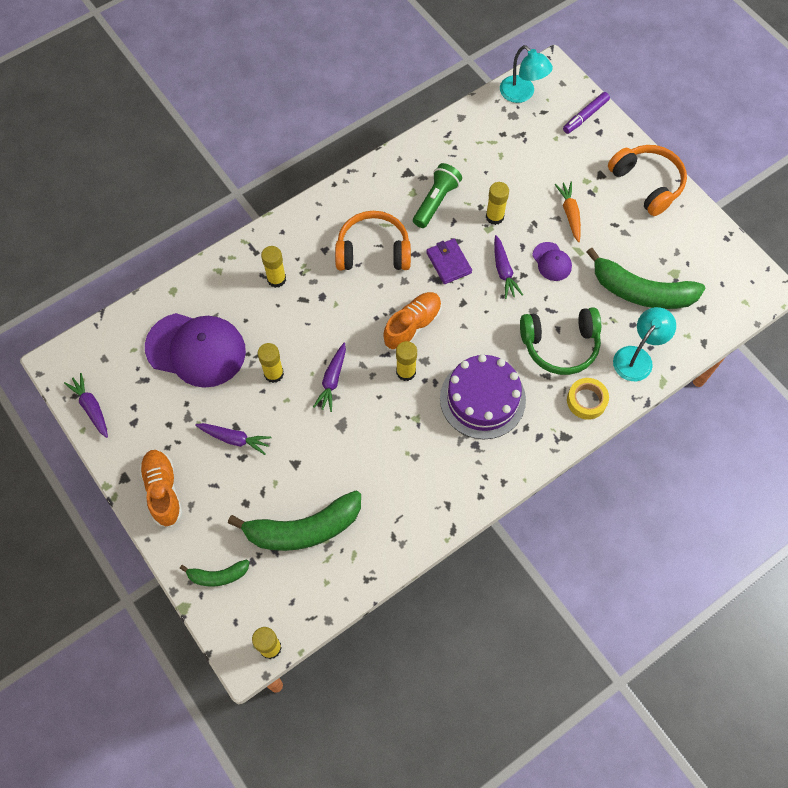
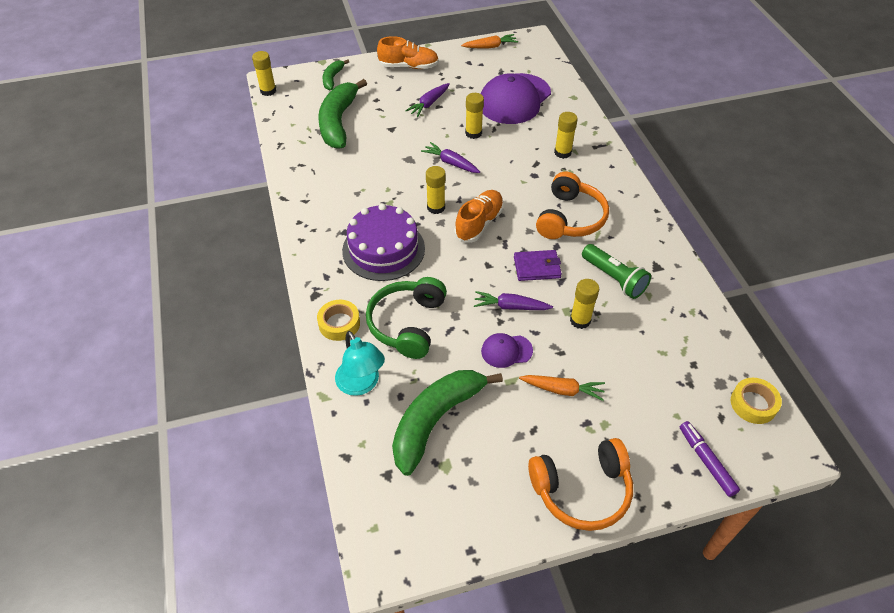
camera: 110 degrees right, 15 degrees down
purple carrot [64,373,108,438] -> orange carrot [461,34,518,48]
orange shoe [383,292,442,351] -> orange shoe turned 120 degrees counterclockwise [454,190,504,243]
turquoise lamp [500,45,553,103] -> yellow tape [731,378,782,424]

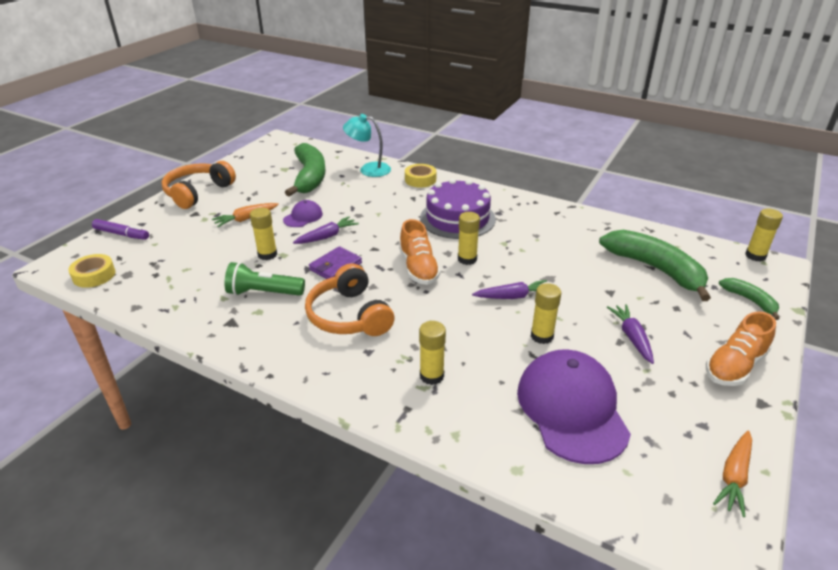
camera: 135 degrees right, 15 degrees down
green headphones [366,277,447,359] -> none

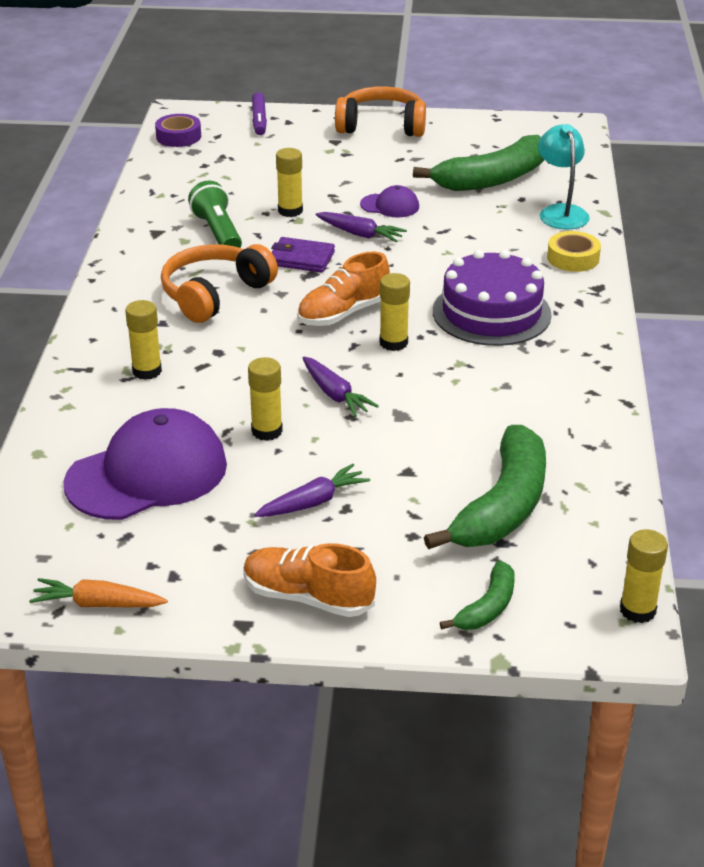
camera: 65 degrees right, 0 degrees up
yellow tape [68,254,116,288] -> purple tape [155,114,201,147]
orange carrot [212,203,279,227] -> none

